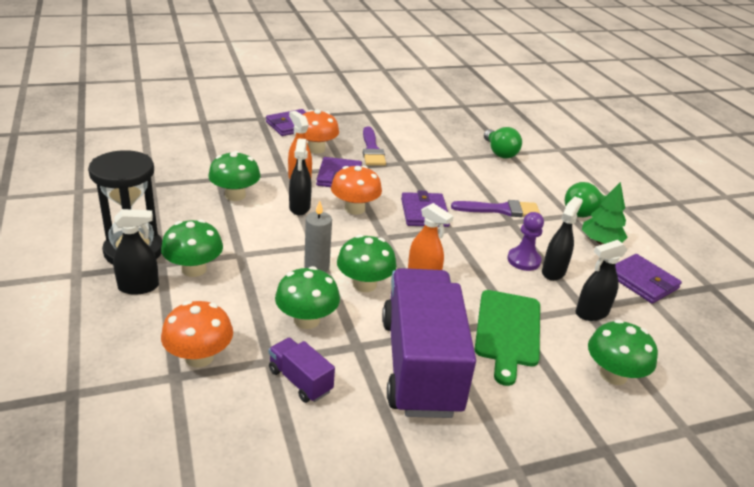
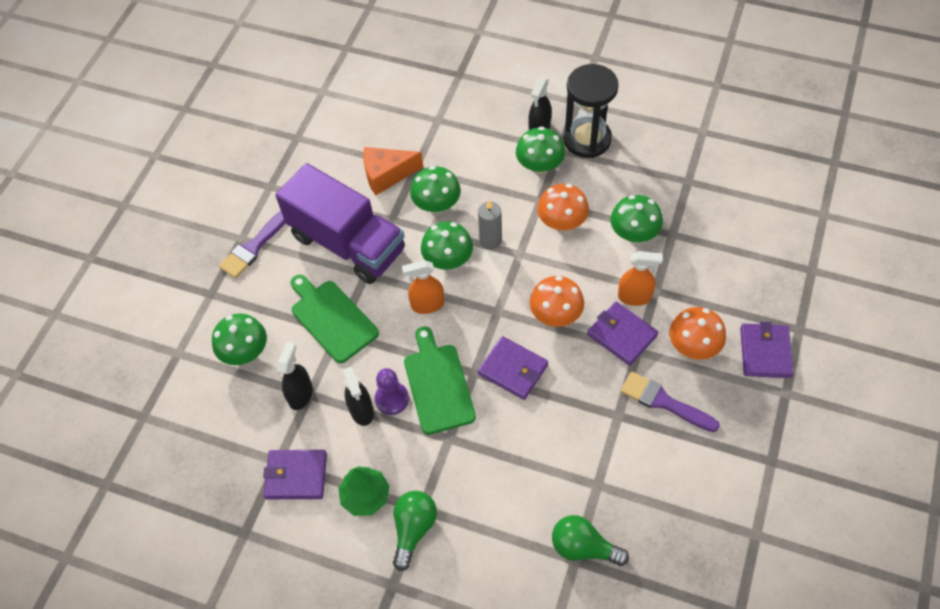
camera: 135 degrees right, 25 degrees up
orange mushroom [161,301,233,368] -> orange mushroom moved to [537,184,589,231]
purple truck [269,338,335,403] -> orange cheese [363,147,423,195]
black spray bottle [289,139,312,215] -> none
purple brush [451,200,540,217] -> purple brush moved to [219,211,285,278]
none -> green cutting board [404,326,476,435]

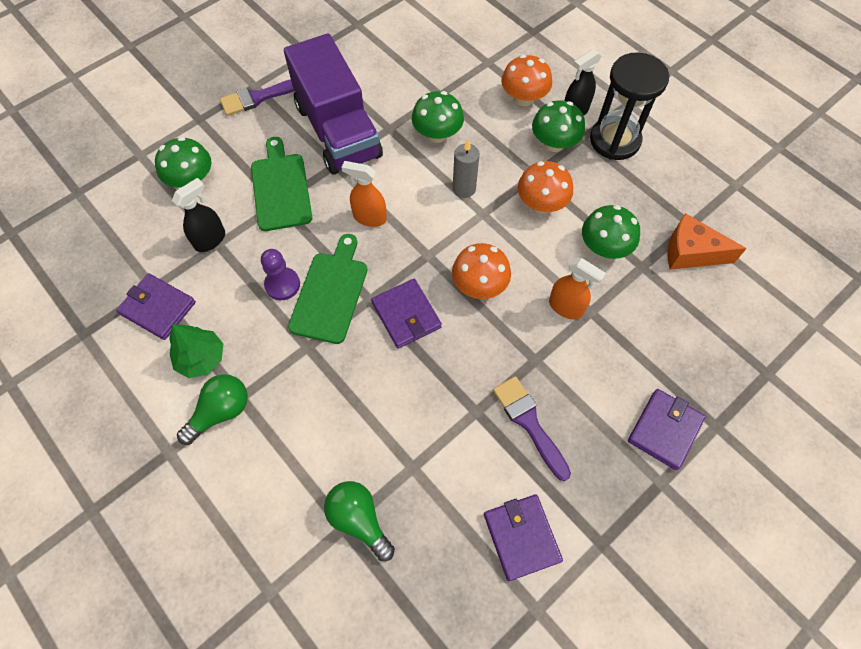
camera: 25 degrees right, 5 degrees up
black spray bottle [343,367,374,426] -> none
orange cheese [363,147,423,195] -> orange cheese moved to [667,213,747,270]
green mushroom [421,221,473,270] -> none
purple wallet [587,301,658,366] -> purple wallet moved to [484,494,563,581]
orange mushroom [669,307,726,360] -> orange mushroom moved to [501,55,552,106]

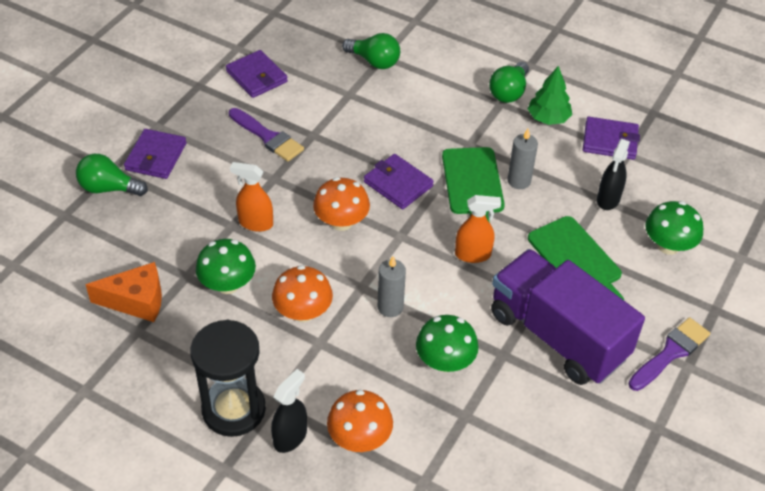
camera: 160 degrees right, 15 degrees down
purple pawn [261,249,300,300] -> grey candle [508,129,538,189]
green mushroom [532,100,585,152] -> none
none -> green light bulb [76,154,148,196]

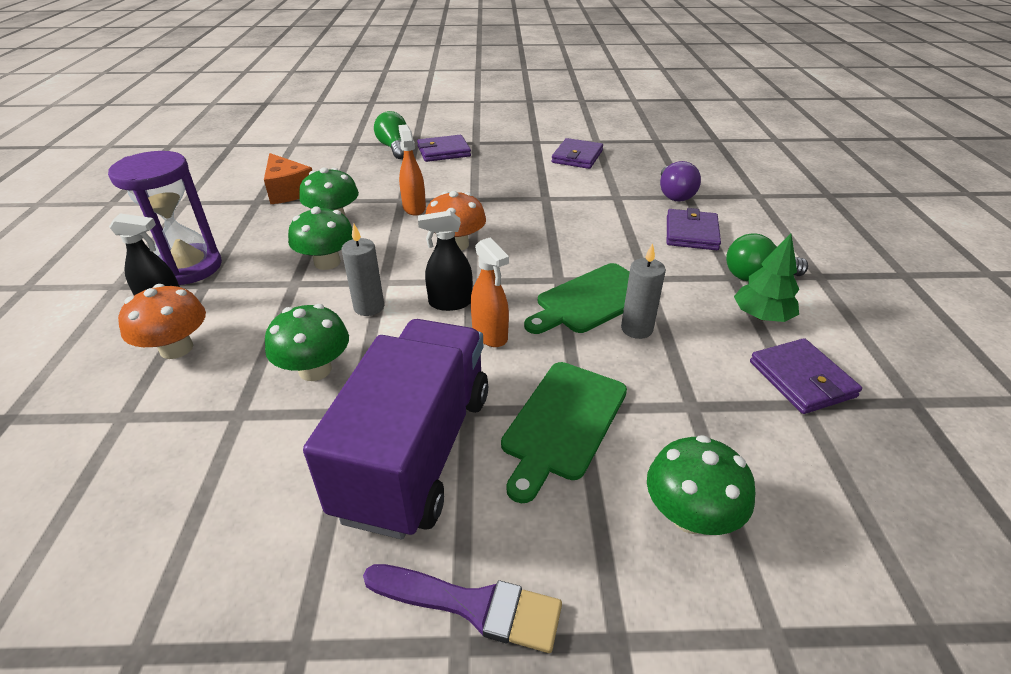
camera: 60 degrees right, 10 degrees down
black hourglass [190,320,266,437] -> purple hourglass [108,151,222,285]
purple brush [229,108,304,162] -> none
orange mushroom [272,265,333,322] -> green mushroom [288,207,353,270]
green light bulb [342,33,400,69] -> purple light bulb [660,161,701,202]
purple wallet [364,154,434,209] -> purple wallet moved to [667,208,721,250]
black spray bottle [597,139,630,210] -> black spray bottle moved to [418,210,473,311]

